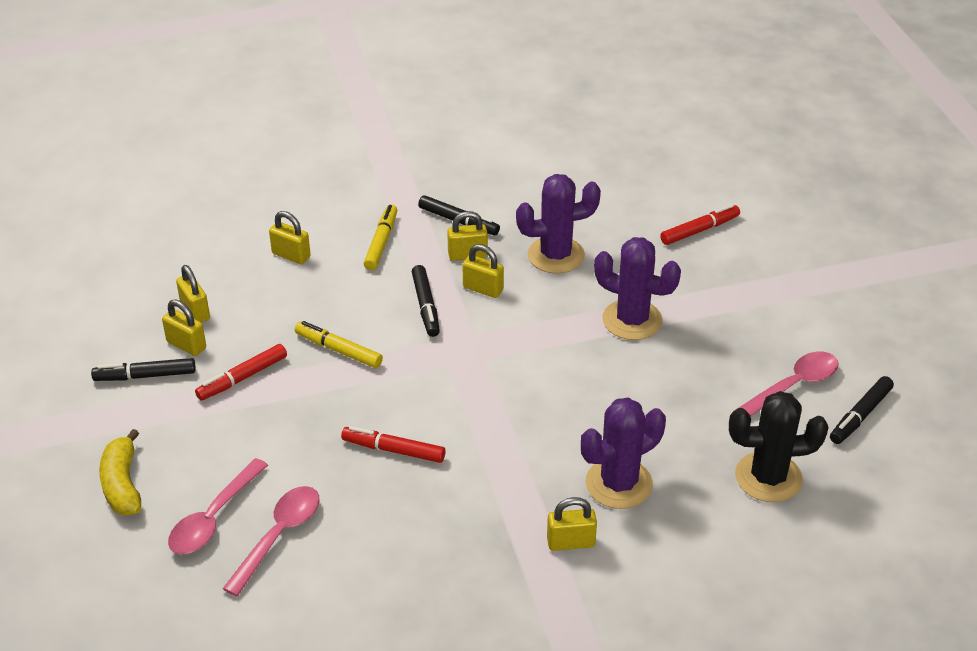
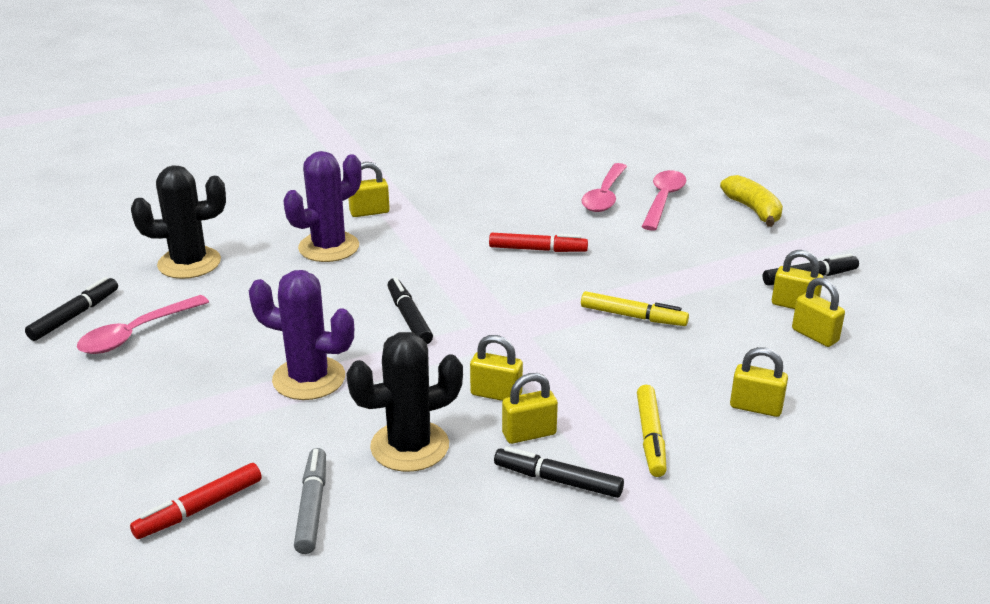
camera: 170 degrees right, 10 degrees down
red marker [195,344,287,400] -> none
black marker [412,265,440,337] -> black marker moved to [387,277,433,344]
purple cactus [516,174,601,274] -> black cactus [346,332,463,472]
none -> grey marker [294,448,326,554]

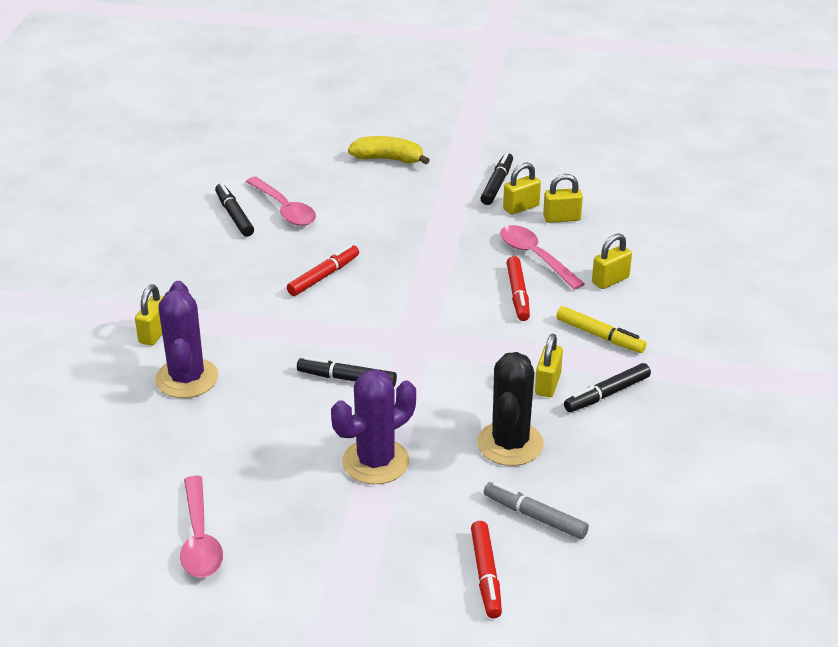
camera: 55 degrees left, 5 degrees up
black marker [25,277,118,341] -> black marker moved to [215,183,254,237]
black cactus [131,165,226,279] -> none
yellow padlock [470,335,523,401] -> none
yellow marker [581,291,689,326] -> none
pink spoon [642,170,686,231] -> pink spoon moved to [500,225,585,290]
none -> red marker [507,256,530,321]

